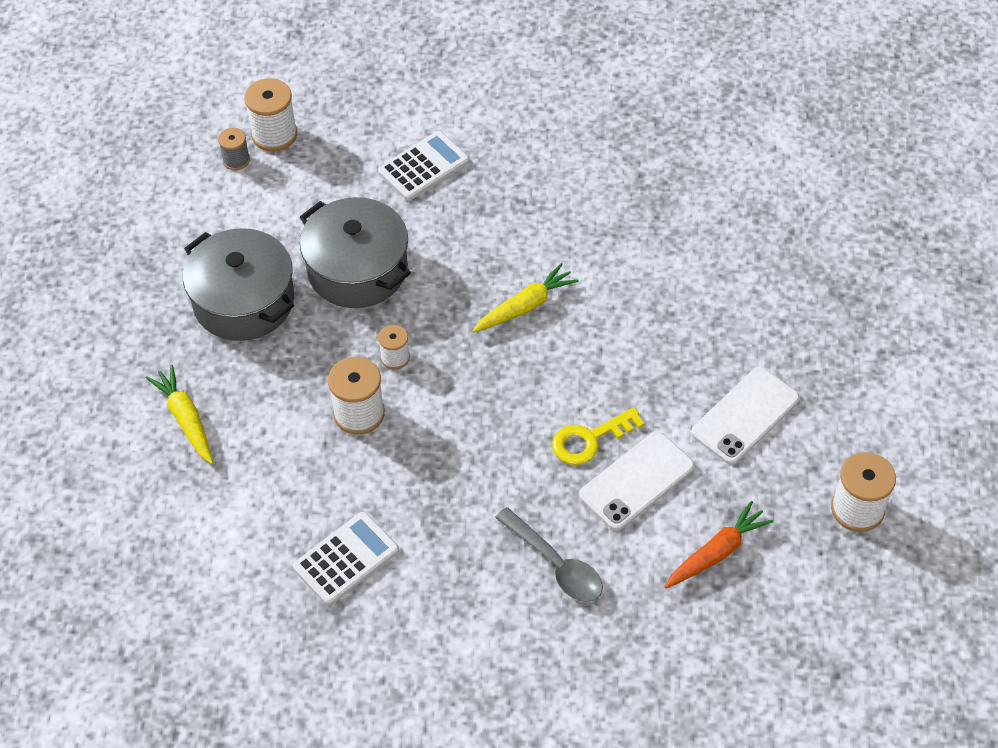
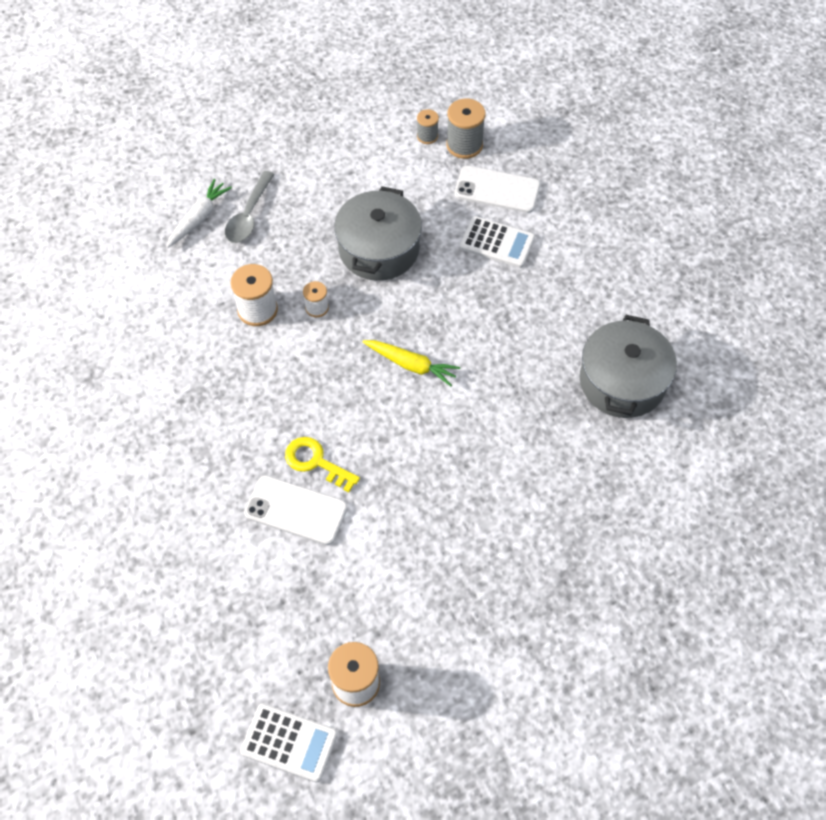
camera: 60 degrees right, 5 degrees up
yellow carrot [146,365,213,464] -> white carrot [166,179,232,248]
grey pot [183,228,294,341] -> grey pot moved to [580,315,677,418]
white spool [244,78,297,152] -> grey spool [446,99,486,159]
white calculator [293,512,399,606] -> white calculator moved to [240,703,338,783]
grey spoon [495,507,603,602] -> grey spoon moved to [225,171,275,243]
orange carrot [665,501,773,588] -> none
white phone [691,367,800,465] -> white phone moved to [454,166,540,213]

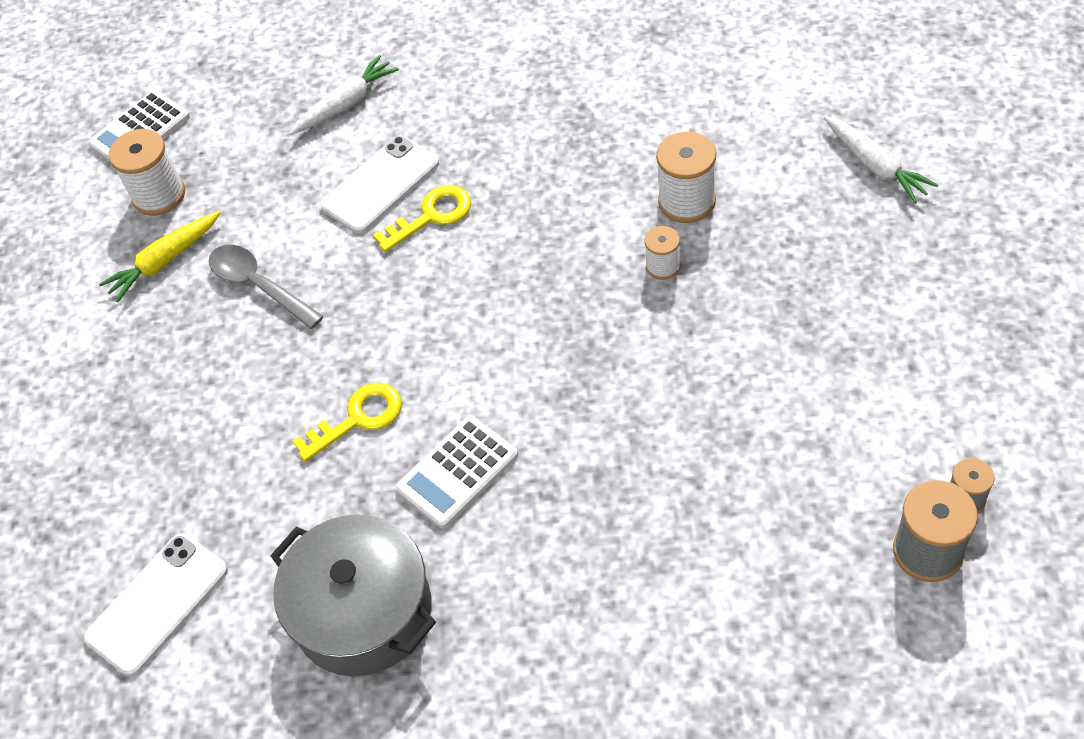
camera: 120 degrees right, 5 degrees down
grey spoon [225,171,275,243] -> grey spoon moved to [209,245,324,329]
grey pot [334,186,422,281] -> none
yellow carrot [363,340,460,386] -> yellow carrot moved to [99,211,221,302]
white phone [454,166,540,213] -> white phone moved to [84,534,228,676]
white calculator [460,216,535,268] -> white calculator moved to [396,416,518,529]
none -> white carrot [290,55,399,135]
none -> yellow key [292,383,402,462]

